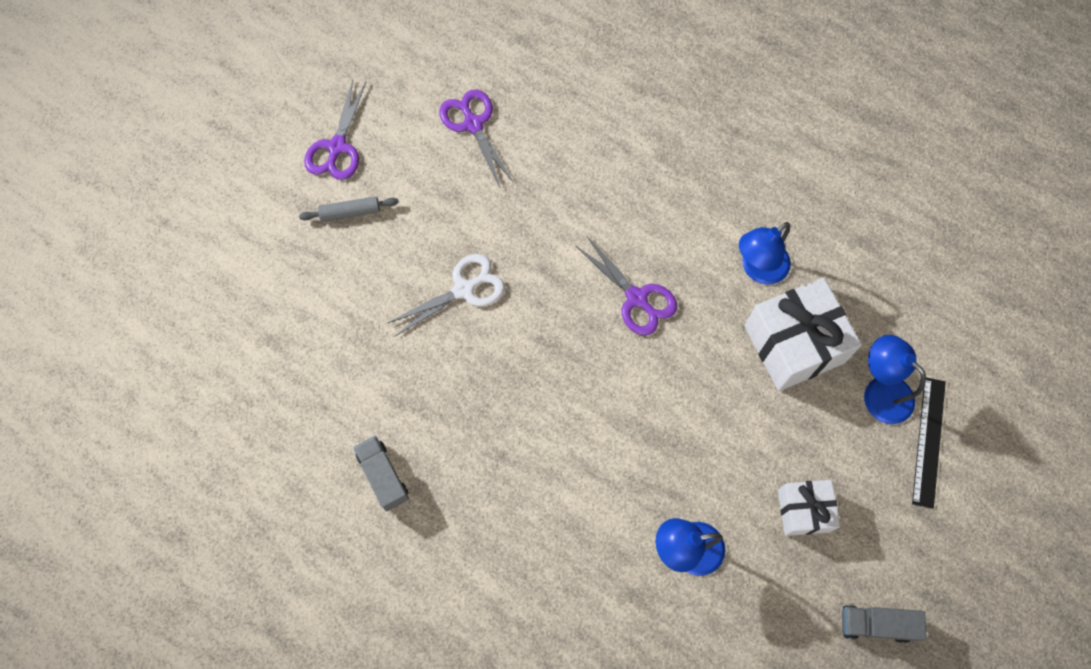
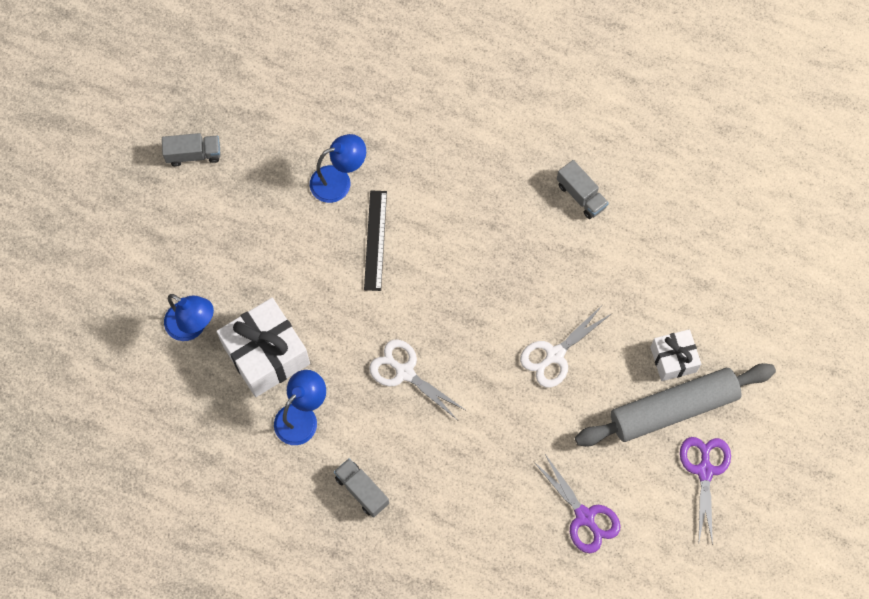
camera: 170 degrees right, 0 degrees up
grey rolling pin [299,196,399,222] -> grey rolling pin [575,363,776,446], size x2.38
purple scissors [575,236,677,336] -> white scissors [369,339,467,419]
white gift [778,480,840,536] -> white gift moved to [650,329,701,381]
black ruler [912,377,946,509] -> black ruler moved to [364,190,387,291]
none -> grey truck [334,458,389,518]

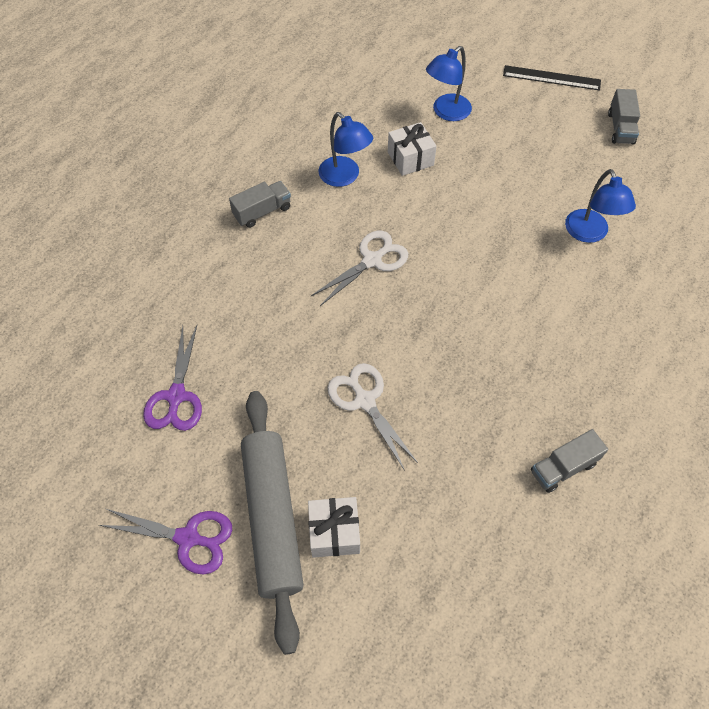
camera: 100 degrees right, 10 degrees down
white gift [216,298,310,397] -> white gift [388,122,437,176], size x0.58
black ruler [364,190,387,291] -> black ruler moved to [503,65,601,91]
purple scissors [533,454,621,553] -> purple scissors turned 60 degrees counterclockwise [143,325,202,431]

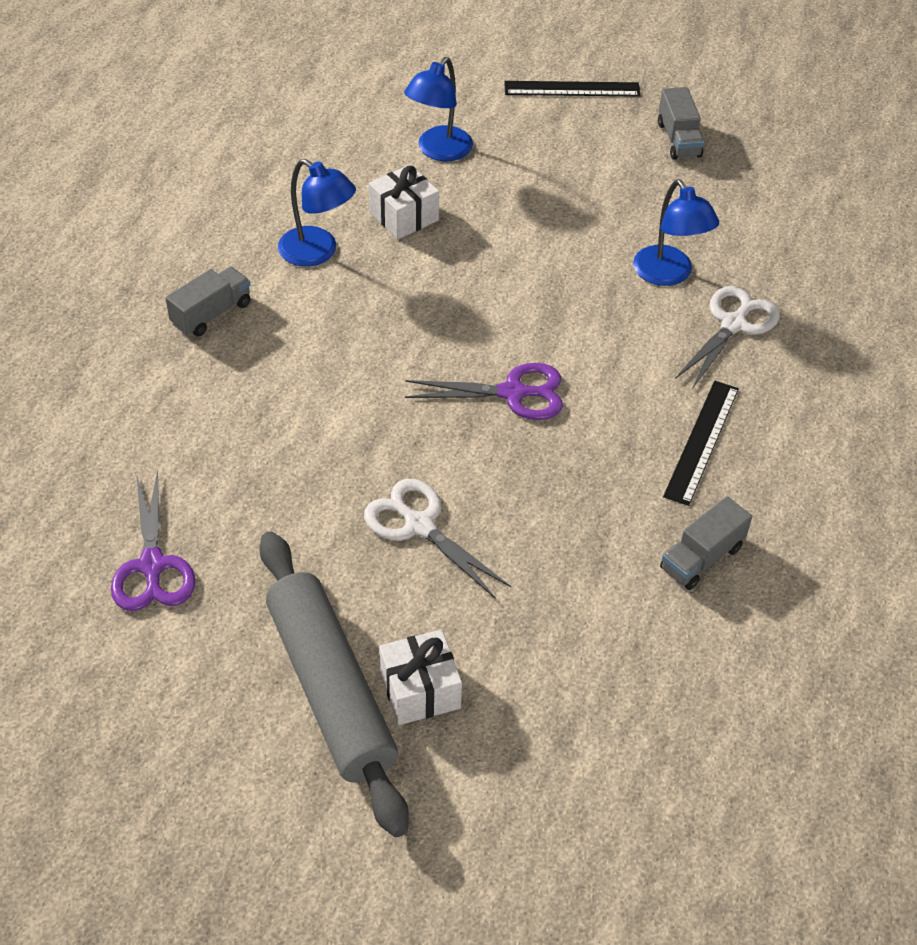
camera: 15 degrees left, 10 degrees down
purple scissors [99,509,232,575] -> purple scissors moved to [405,363,563,420]
white scissors [311,230,408,306] -> white scissors moved to [675,286,780,389]
none -> black ruler [663,381,739,506]

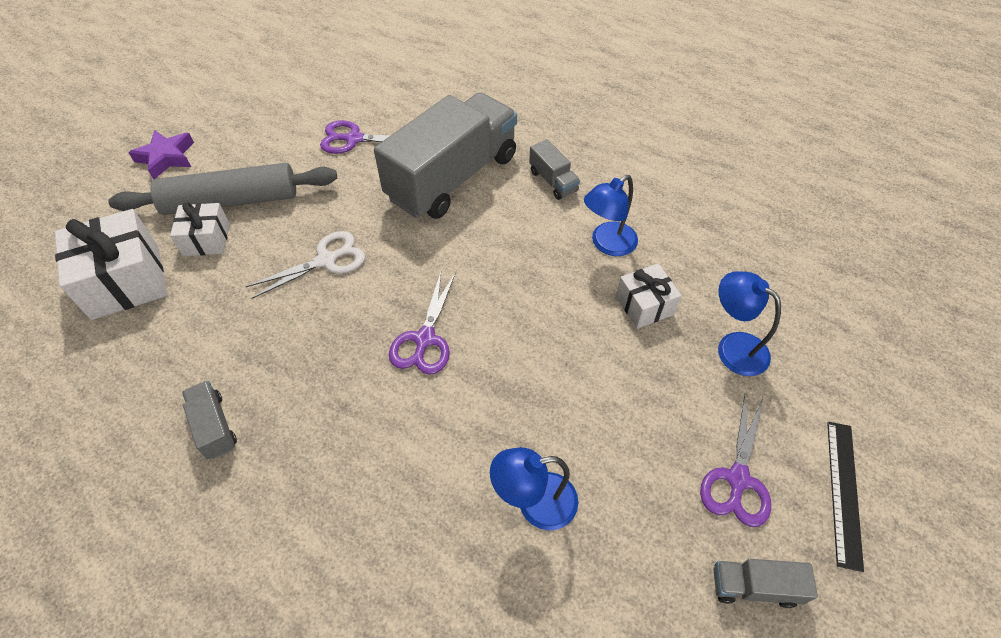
camera: 105 degrees right, 5 degrees up
black ruler [663,381,739,506] -> none
white scissors [675,286,780,389] -> none
none -> white gift [55,209,167,320]
none -> purple star [128,130,194,180]
none -> grey truck [374,92,517,219]
none -> purple scissors [700,395,771,527]

